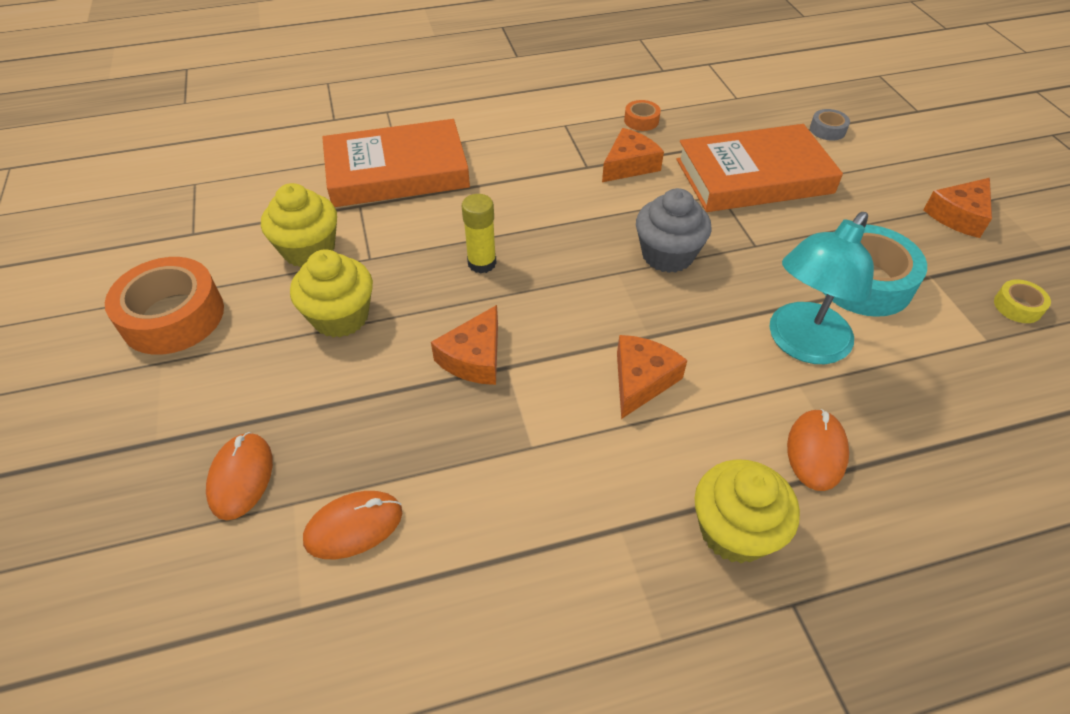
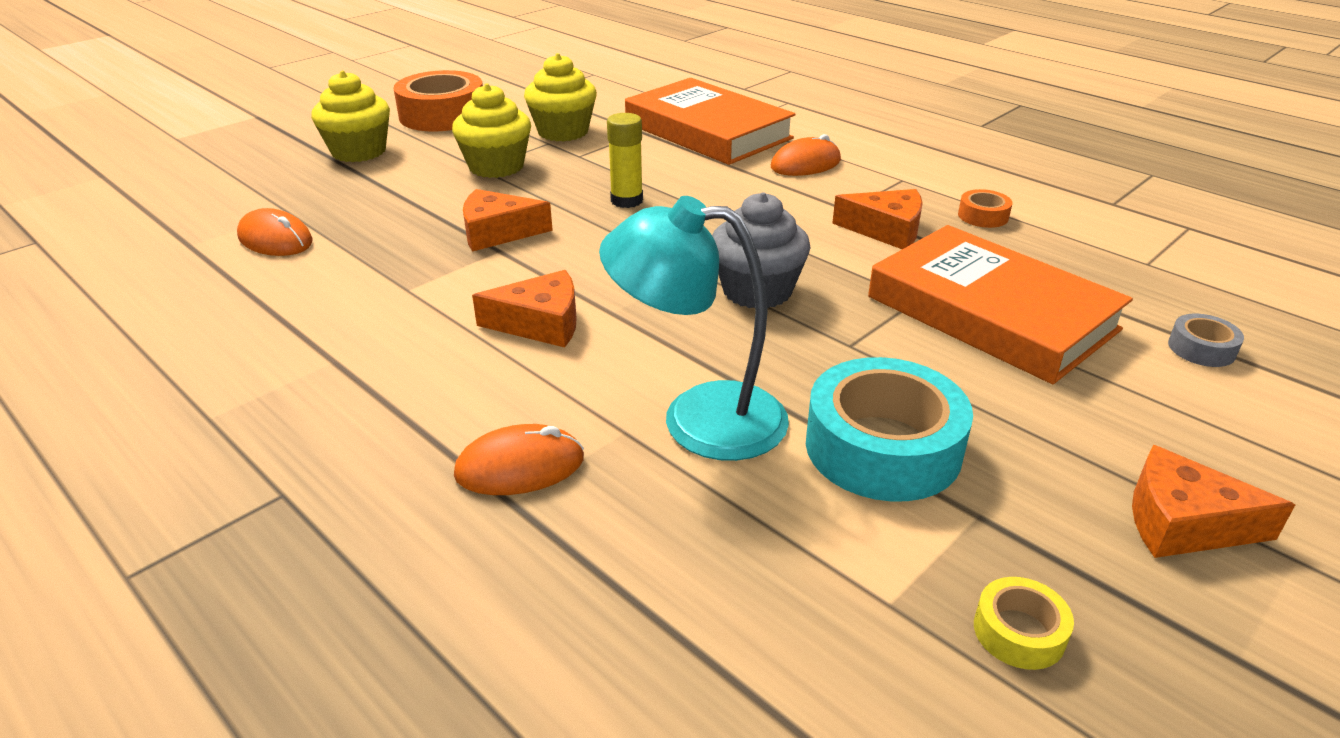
camera: 60 degrees right, 15 degrees down
orange mouse [206,432,273,520] -> orange mouse moved to [771,134,841,176]
yellow cupcake [695,459,800,563] -> yellow cupcake moved to [311,71,390,162]

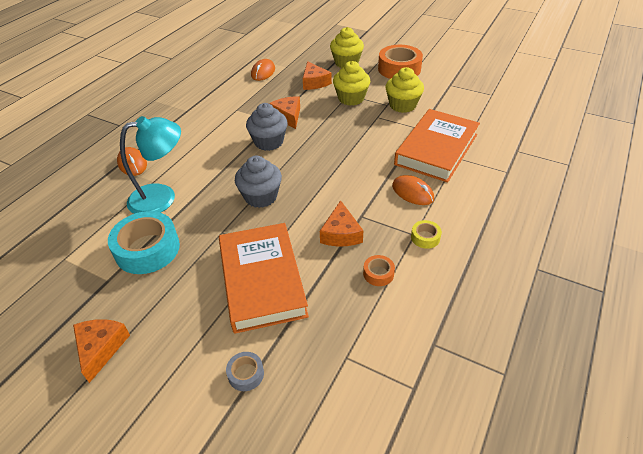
camera: 75 degrees right, 10 degrees up
orange cheese [472,270,576,348] -> orange cheese moved to [303,61,332,90]
turquoise lamp [599,196,789,461] -> turquoise lamp turned 75 degrees clockwise [120,116,181,214]
yellow glue stick [607,113,643,208] -> none
orange book [868,225,1133,384] -> orange book turned 45 degrees counterclockwise [219,223,309,334]
yellow tape [974,577,1074,670] -> yellow tape moved to [411,220,442,249]
none -> grey cupcake [246,103,288,151]

